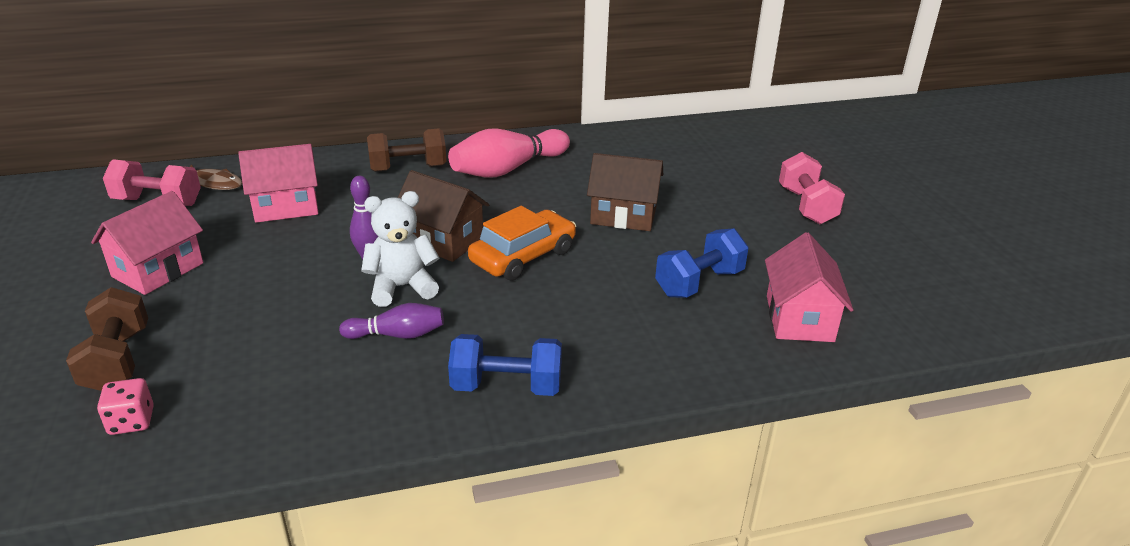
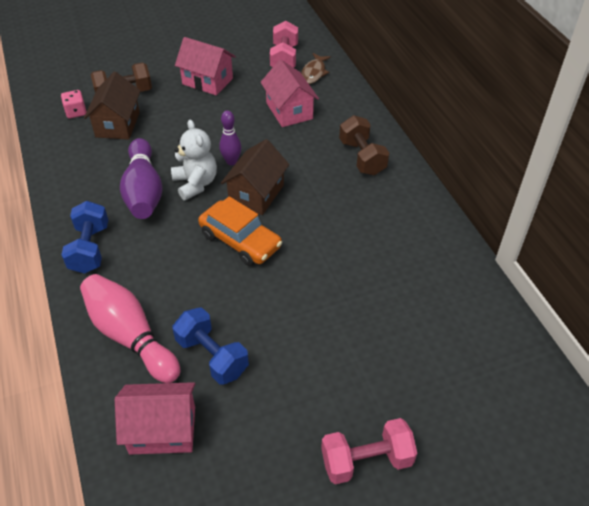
camera: 85 degrees right, 15 degrees up
purple bowling pin [339,303,444,339] -> purple bowling pin [120,138,163,219], size x1.79
pink bowling pin [448,128,570,177] -> pink bowling pin moved to [80,274,180,383]
brown house [587,153,663,231] -> brown house moved to [84,72,140,140]

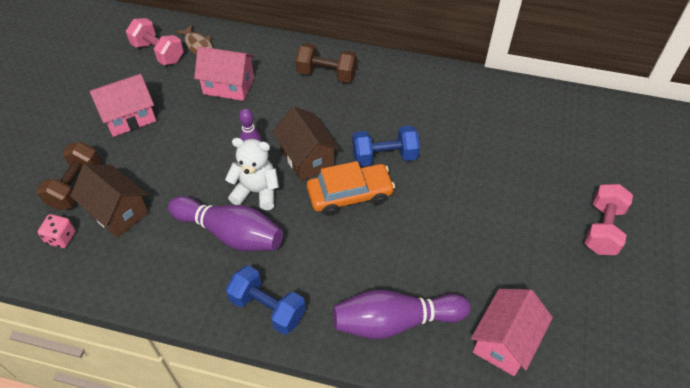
camera: 55 degrees left, 5 degrees up
pink bowling pin [80,274,180,383] -> purple bowling pin [333,290,471,339]
blue dumbbell [172,307,249,385] -> blue dumbbell moved to [352,126,420,166]

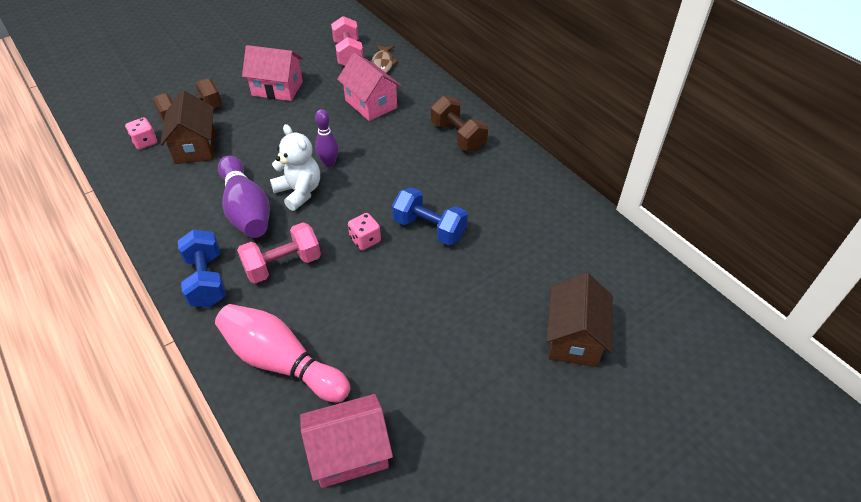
camera: 40 degrees right, 5 degrees down
brown house [272,106,340,181] -> brown house moved to [546,273,613,367]
orange car [307,161,395,216] -> pink dice [348,213,381,250]
purple bowling pin [333,290,471,339] -> pink bowling pin [215,304,351,402]
pink dumbbell [584,184,633,255] -> pink dumbbell moved to [237,222,321,283]

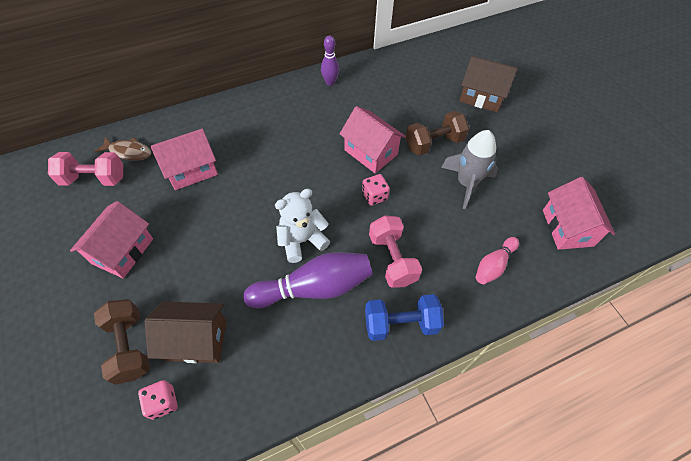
camera: 80 degrees left, 10 degrees up
pink bowling pin [215,304,351,402] -> pink bowling pin [476,237,519,284], size x0.56
purple bowling pin [315,109,339,167] -> purple bowling pin moved to [321,35,340,86]
blue dumbbell [392,187,468,245] -> pink house [340,106,406,173]
brown dumbbell [431,96,488,152] -> brown dumbbell moved to [406,111,469,156]
none -> grey rocket [441,130,498,209]

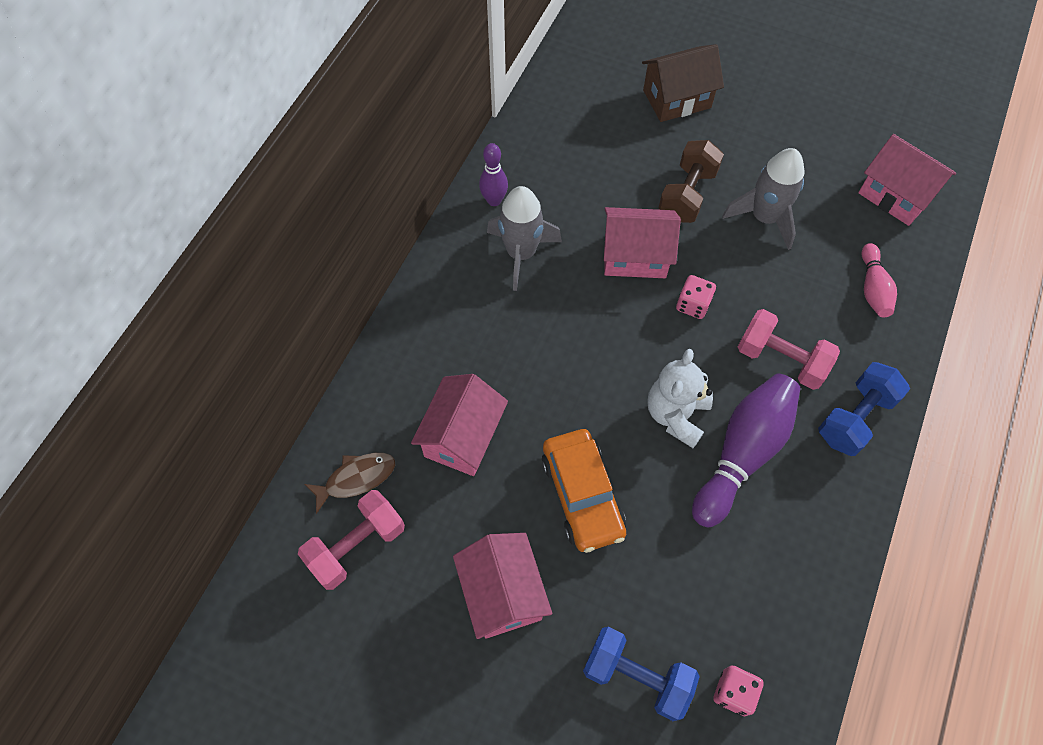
camera: 40 degrees left, 5 degrees up
brown dumbbell [94,299,150,385] -> blue dumbbell [583,627,700,721]
brown house [145,301,227,363] -> none
none -> grey rocket [487,186,562,291]
none -> orange car [542,429,626,553]

